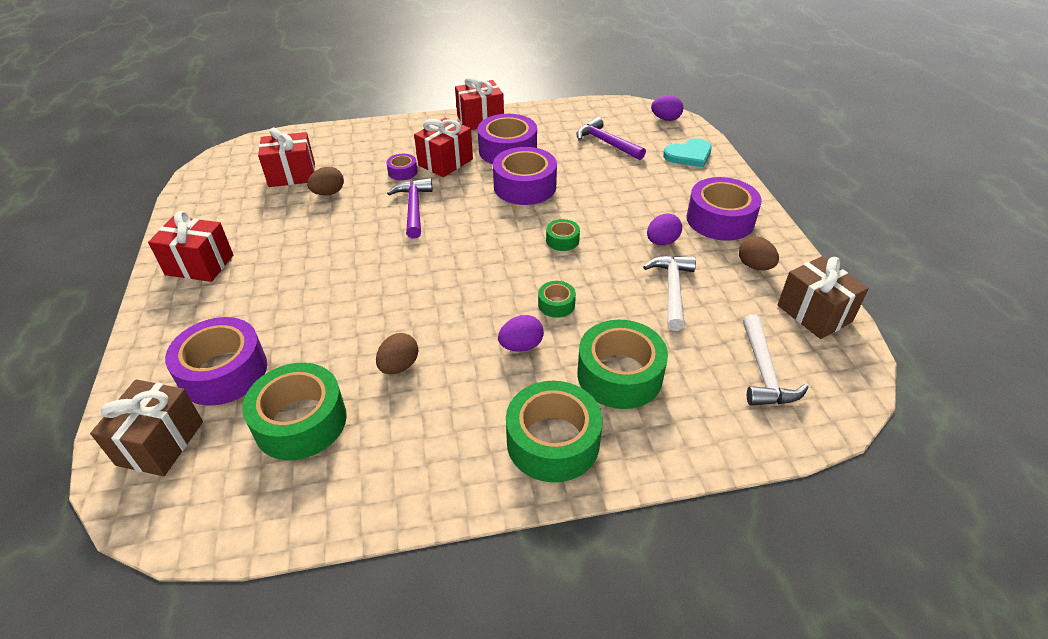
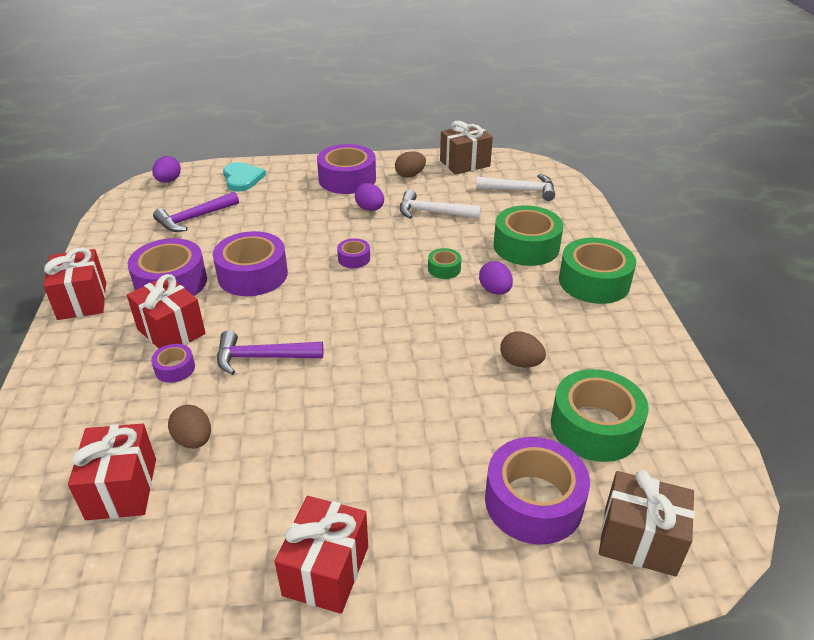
camera: 85 degrees left, 5 degrees down
green tape [546,219,580,251] -> purple tape [337,238,370,268]

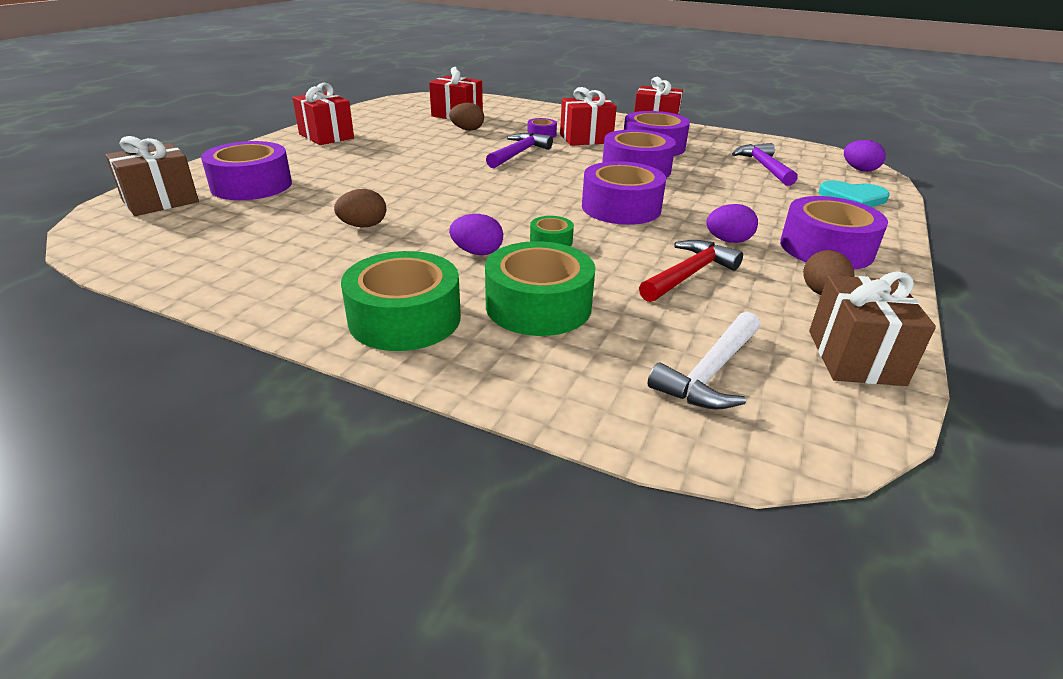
camera: 120 degrees right, 5 degrees down
purple tape [337,238,370,268] -> purple tape [582,161,666,225], size x2.08
white hammer [400,190,481,219] -> red hammer [639,240,743,302]
green tape [551,369,649,462] -> none

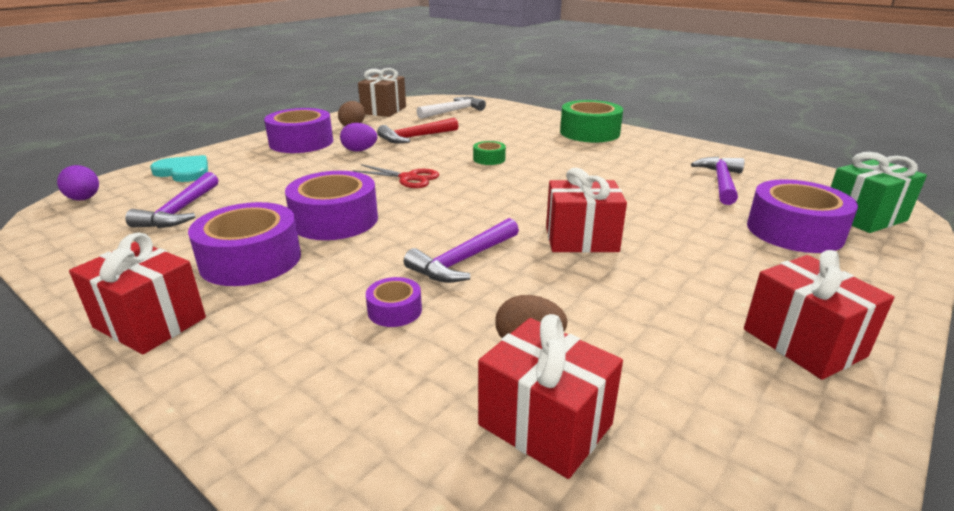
camera: 165 degrees left, 5 degrees down
brown gift [105,136,199,216] -> green gift [831,152,927,233]
brown egg [334,189,386,227] -> none
purple egg [449,214,503,255] -> none
green tape [485,241,595,336] -> none
red gift [560,87,617,146] -> red gift moved to [546,168,627,253]
purple tape [582,161,666,225] -> red scissors [353,164,439,188]
none -> purple hammer [691,157,745,205]

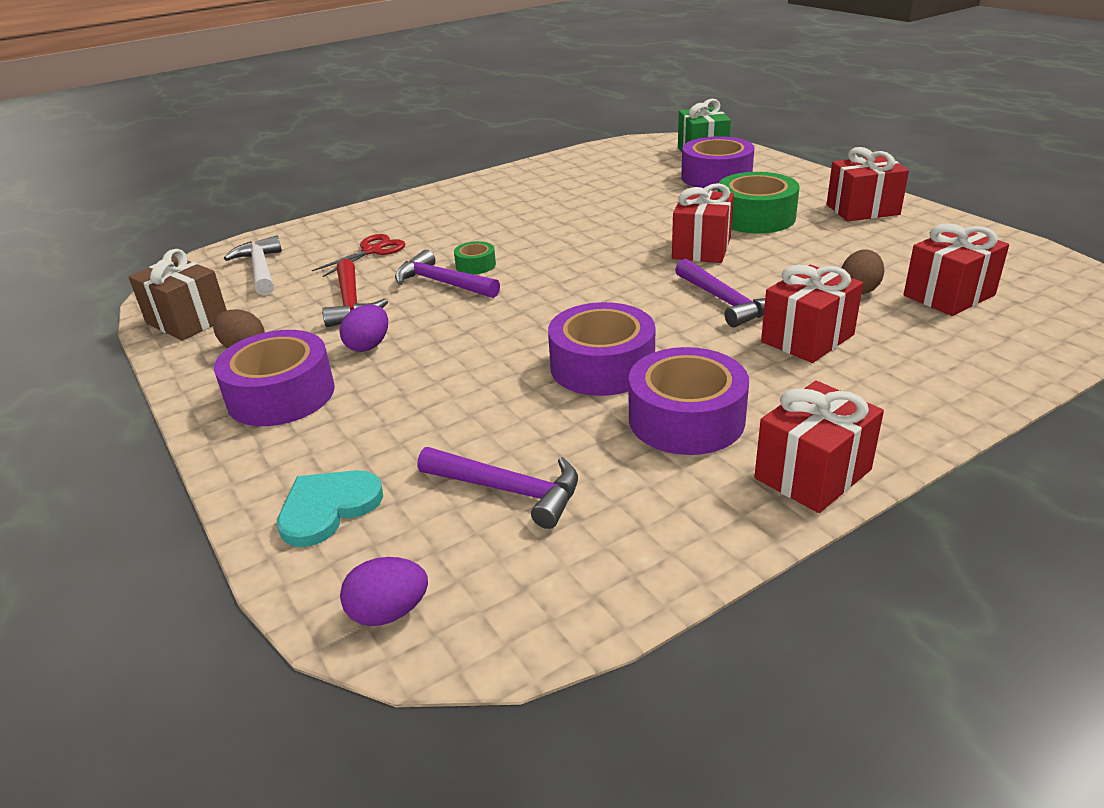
camera: 70 degrees left, 5 degrees up
red scissors [353,164,439,188] -> red scissors moved to [312,234,406,277]
purple tape [366,277,422,327] -> red gift [761,265,863,363]
green tape [560,100,623,142] -> green tape moved to [718,172,800,233]
purple hammer [691,157,745,205] -> purple hammer moved to [395,250,500,298]

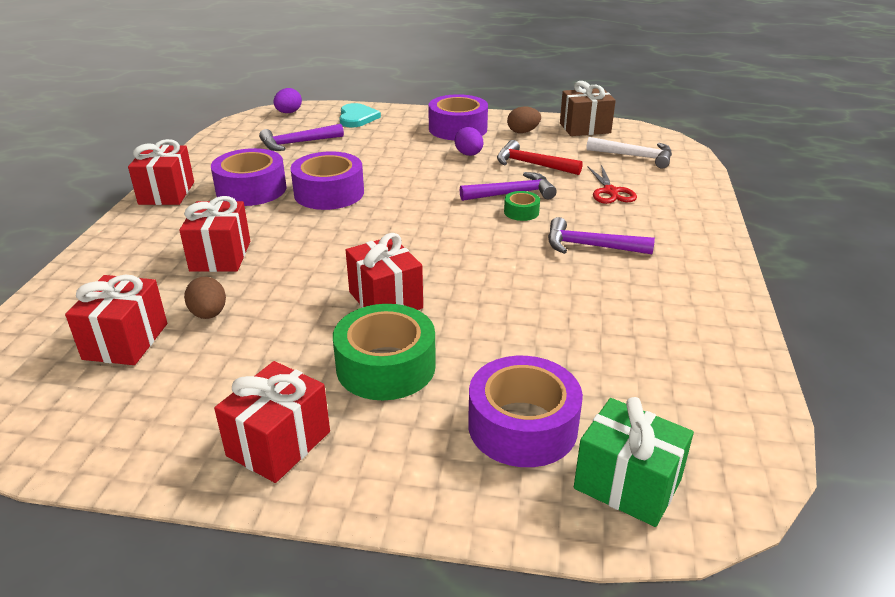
camera: 130 degrees right, 0 degrees up
purple hammer [675,259,765,327] -> purple hammer moved to [548,217,655,254]

